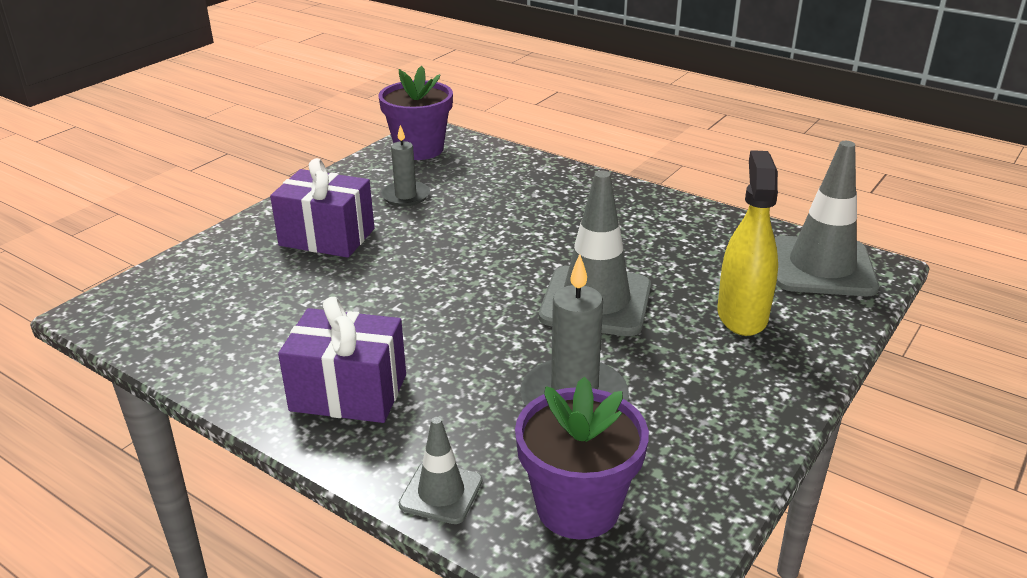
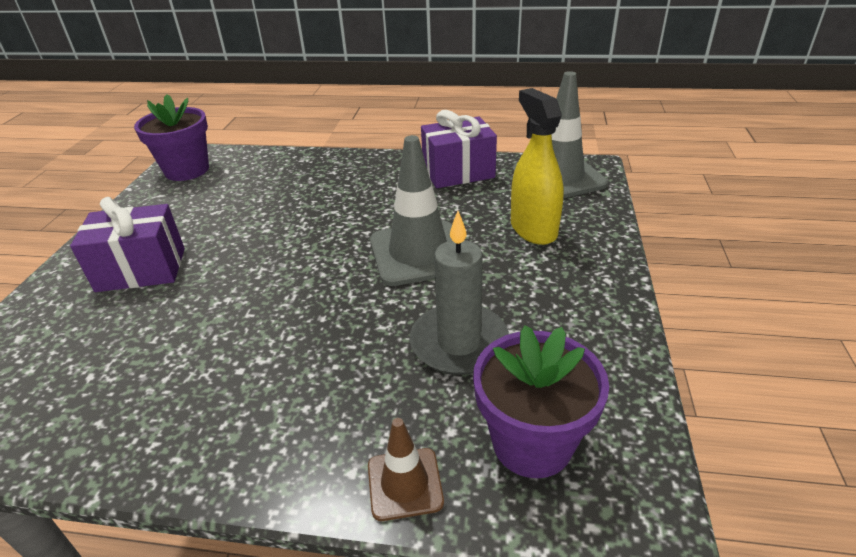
camera: 25 degrees left, 5 degrees up
purple gift [278,297,406,423] -> purple gift moved to [421,110,497,188]
grey candle [381,125,430,206] -> none
grey traffic cone [399,417,483,524] -> brown traffic cone [368,418,444,521]

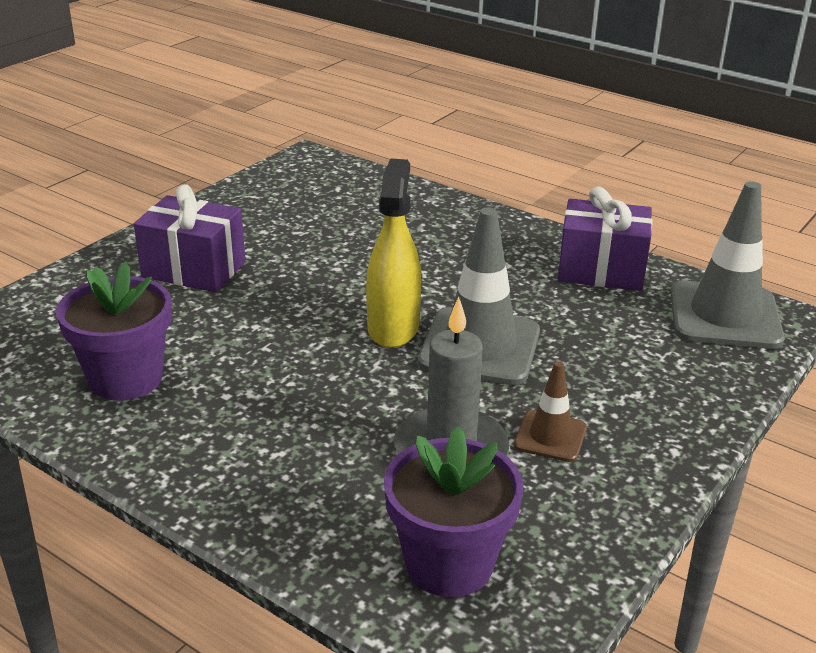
camera: 25 degrees right, 5 degrees down
purple flower pot [134,94,209,181] -> purple flower pot moved to [56,262,172,401]
brown traffic cone [368,418,444,521] -> brown traffic cone moved to [514,361,587,462]
yellow spray bottle [511,88,564,245] -> yellow spray bottle moved to [366,158,421,348]

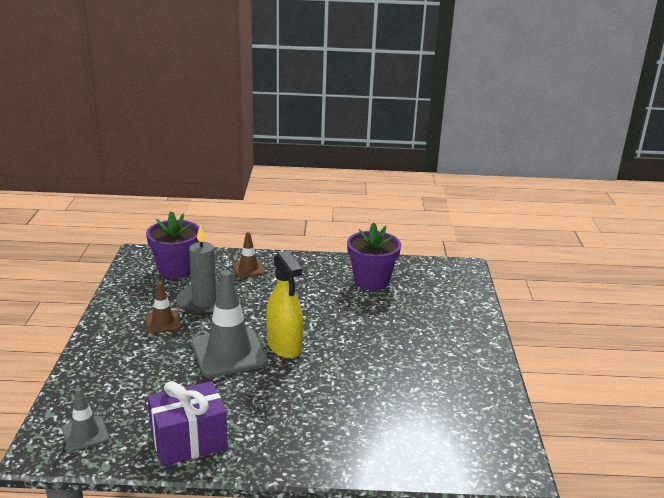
camera: 145 degrees right, 5 degrees down
purple gift [134,184,245,292] -> none
grey traffic cone [670,181,785,349] -> grey traffic cone [62,388,109,452], size x0.52
none -> brown traffic cone [232,232,266,278]

